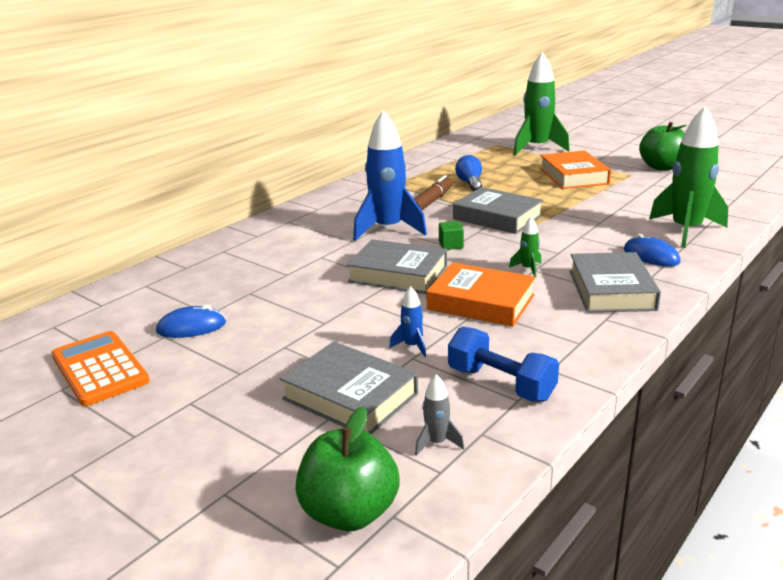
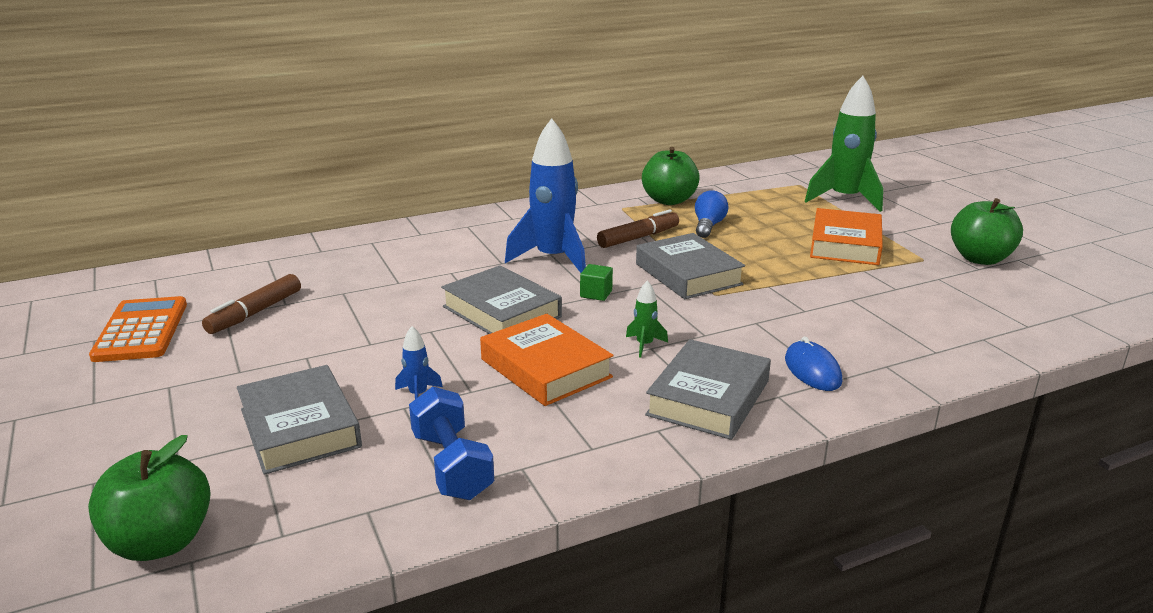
camera: 25 degrees right, 0 degrees up
blue mouse [156,305,226,338] -> brown marker [202,274,301,334]
grey rocket [415,374,464,456] -> none
green rocket [649,106,728,248] -> none
none -> green apple [642,147,700,205]

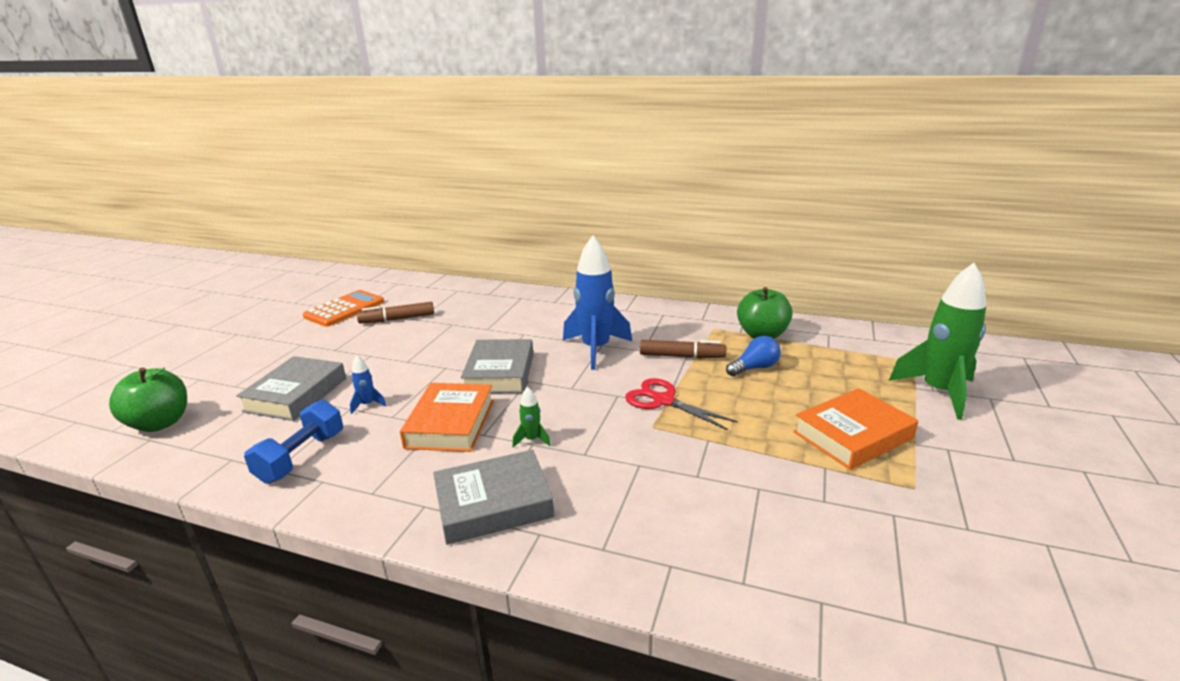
camera: 45 degrees right, 0 degrees up
green cube [580,264,613,301] -> none
grey book [636,233,745,299] -> red scissors [625,378,738,430]
blue mouse [785,336,842,391] -> none
green apple [951,198,1023,265] -> none

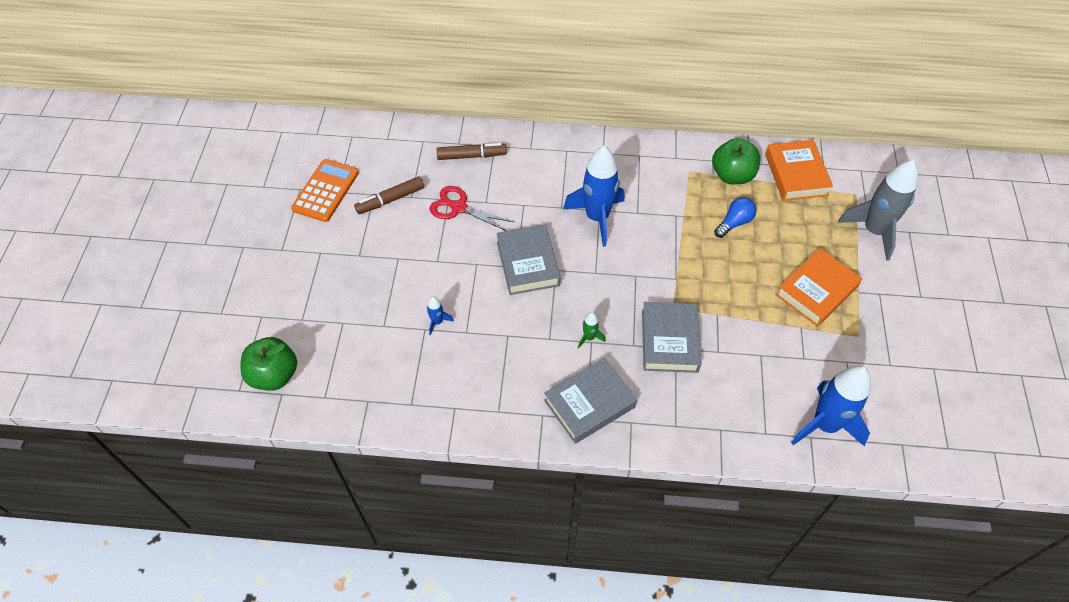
camera: 15 degrees left, 30 degrees up
grey book [236,356,346,421] -> grey book moved to [642,302,701,373]
blue dumbbell [244,400,343,484] -> none
orange book [400,383,494,452] -> orange book moved to [765,140,833,201]
red scissors [625,378,738,430] -> red scissors moved to [429,186,514,231]
brown marker [640,340,726,358] -> brown marker moved to [437,143,507,160]
green rocket [889,263,986,420] -> grey rocket [838,160,918,261]
none -> blue rocket [791,365,871,446]

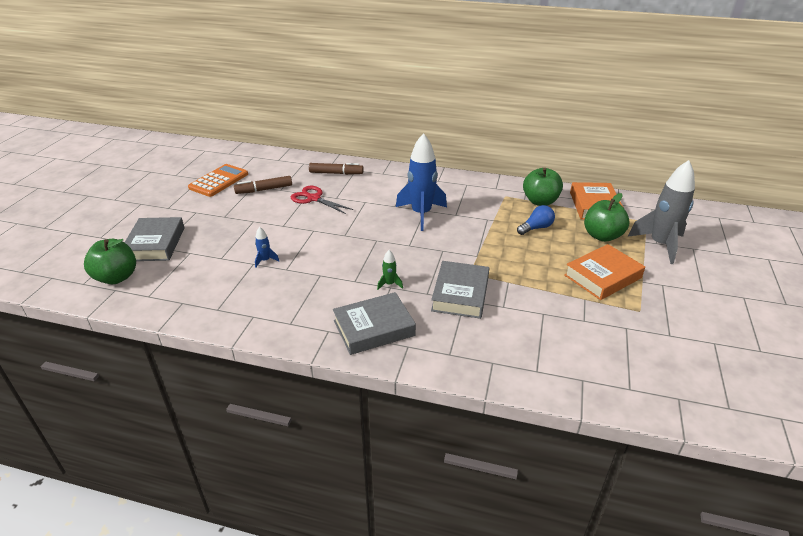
camera: 10 degrees right, 20 degrees down
grey book [496,224,561,295] -> grey book moved to [124,217,185,261]
blue rocket [791,365,871,446] -> none
none -> green apple [584,193,629,242]

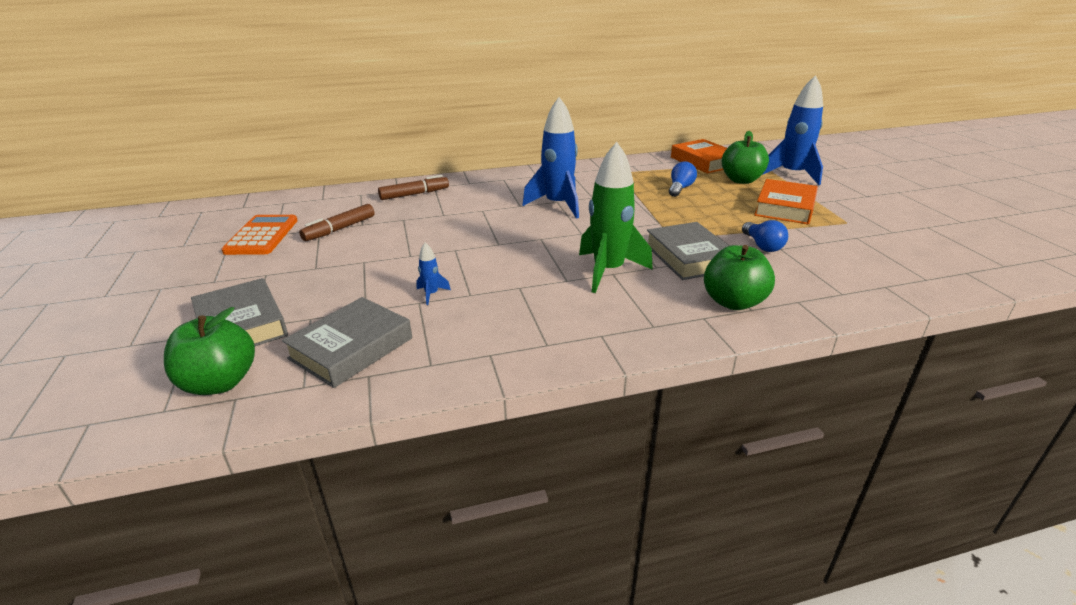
camera: 30 degrees left, 5 degrees down
red scissors [291,186,354,214] -> none
grey book [333,292,416,355] -> grey book moved to [282,297,412,388]
green rocket [377,250,403,290] -> green rocket [579,142,653,293], size x2.39
green apple [523,168,563,206] -> green apple moved to [704,245,775,310]
grey rocket [628,160,695,264] -> blue rocket [762,75,823,185]
none -> blue light bulb [742,220,788,252]

